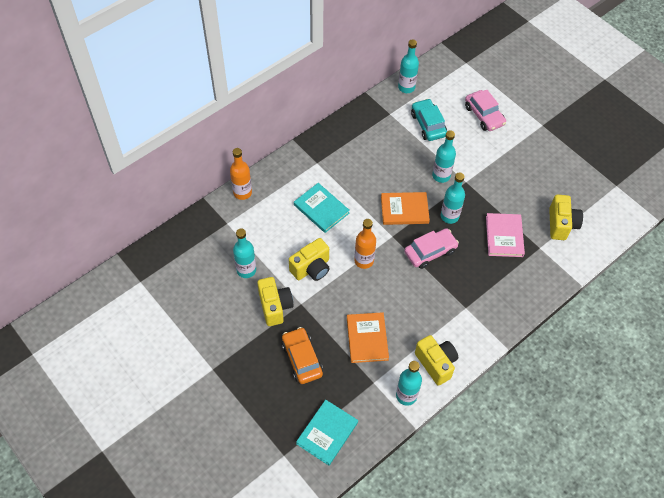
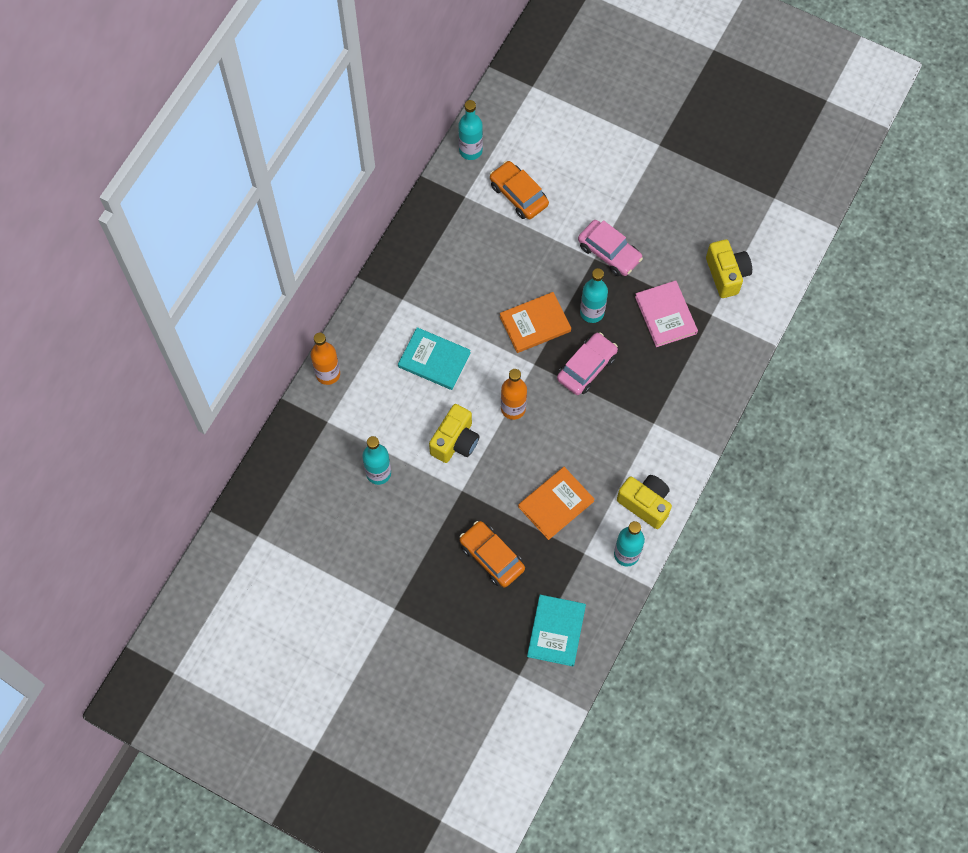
camera: 20 degrees left, 10 degrees up
yellow camera [257,277,294,326] -> none
orange book [347,312,389,363] -> orange book turned 75 degrees clockwise [518,467,595,540]
turquoise car [411,98,447,141] -> orange car [490,161,549,219]
turquoise bottle [432,130,456,183] -> none
pink car [465,90,506,131] -> pink car moved to [578,220,643,276]

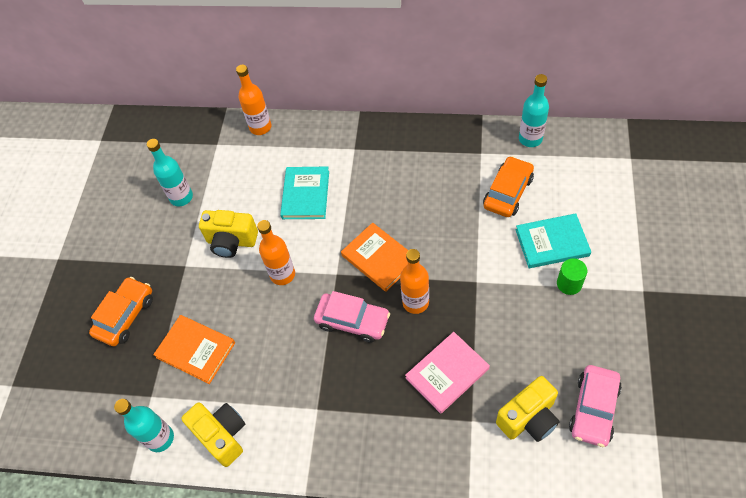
camera: 75 degrees right, 10 degrees down
turquoise book [527,595,586,666] -> turquoise book moved to [516,213,591,268]
pink car [578,220,643,276] -> pink car moved to [569,365,622,447]
turquoise bottle [580,268,608,323] -> orange bottle [400,249,429,314]
yellow camera [617,475,672,529] -> yellow camera turned 60 degrees counterclockwise [181,402,245,467]
none -> green cylinder [557,258,587,295]

